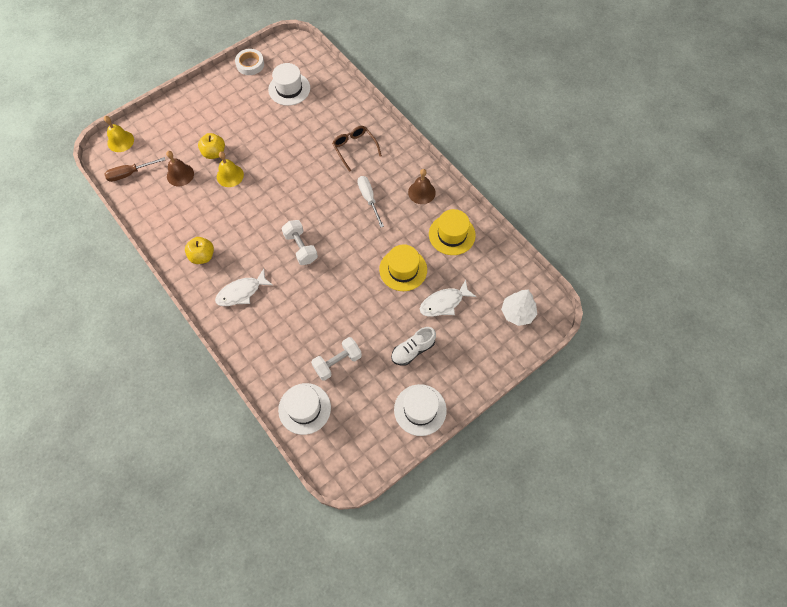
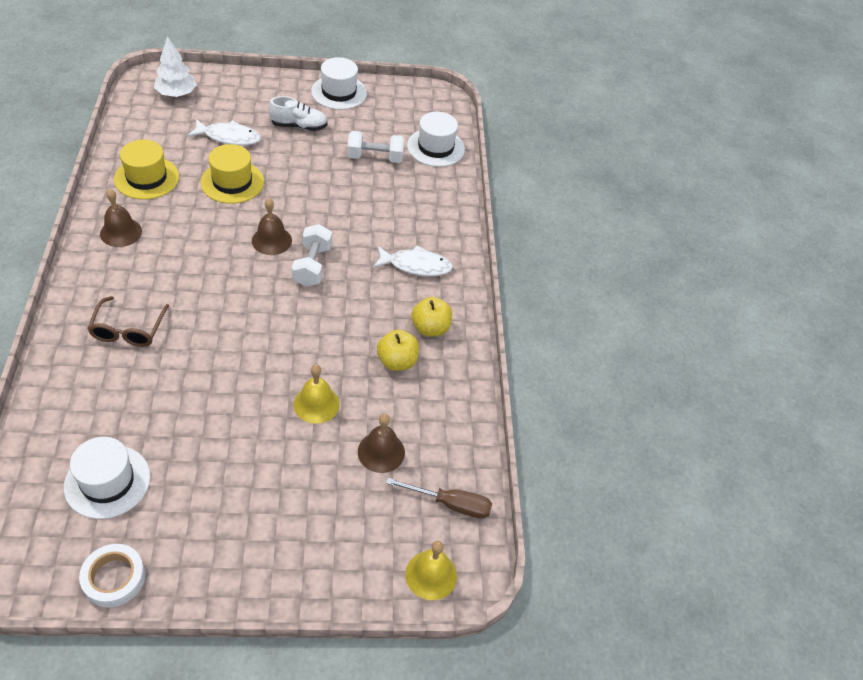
camera: 150 degrees left, 15 degrees down
yellow apple [198,133,225,159] -> yellow apple moved to [377,330,419,371]
white screwdriver [357,176,384,228] -> none
none -> brown bell [252,198,292,255]

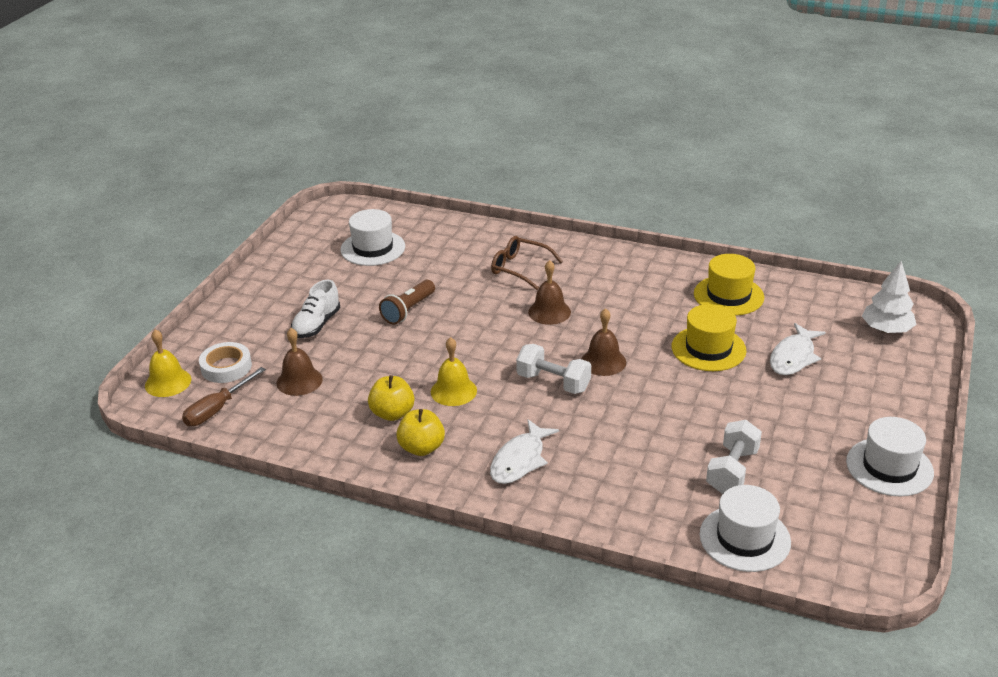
camera: 120 degrees right, 15 degrees down
white tape [79,544,145,608] -> white tape moved to [199,342,252,383]
brown bell [100,189,142,247] -> brown bell moved to [528,260,571,325]
white shoe [268,96,328,131] -> white shoe moved to [291,280,340,338]
yellow bell [294,364,340,424] -> yellow bell moved to [431,337,477,406]
none -> brown flashlight [379,280,435,325]

